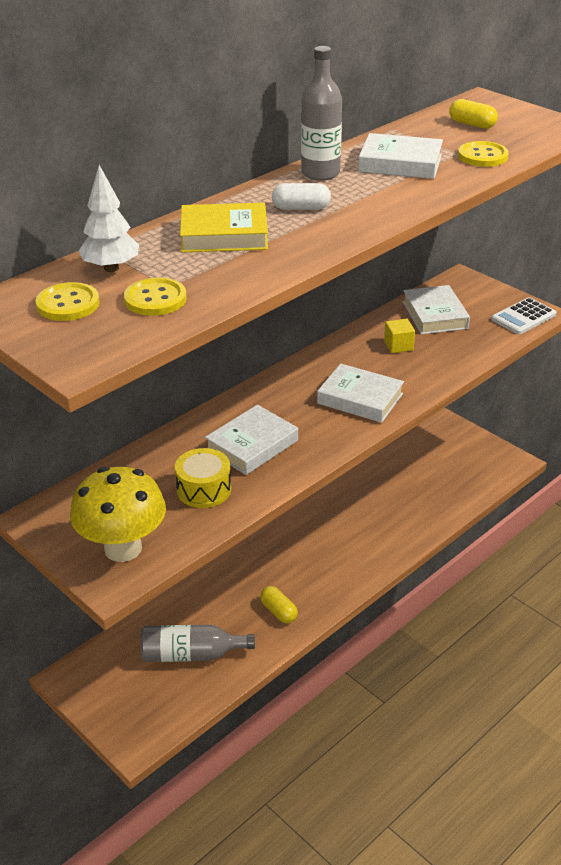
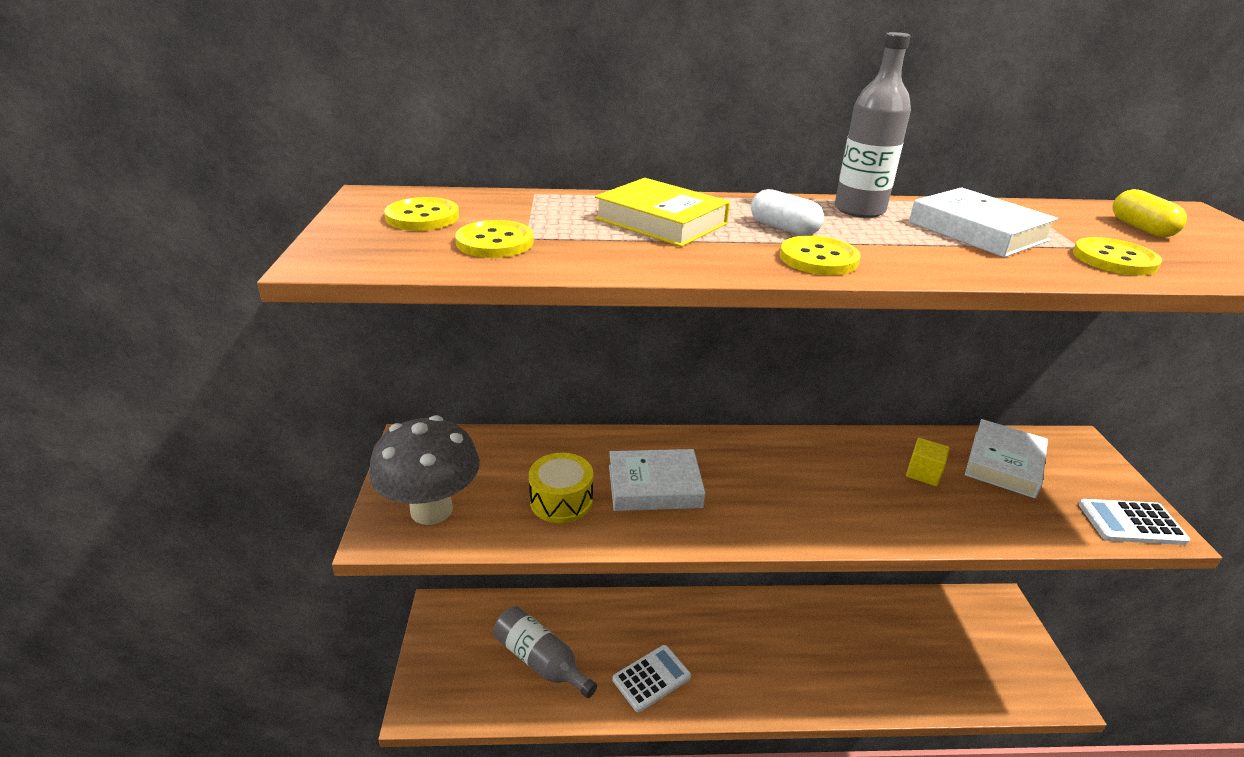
camera: 40 degrees right, 5 degrees down
yellow mushroom [70,467,166,562] -> grey mushroom [369,415,480,525]
white tree [78,165,139,272] -> none
yellow capsule [260,586,298,623] -> white calculator [613,645,691,712]
white book [317,363,404,423] -> none
none -> yellow button [780,236,861,275]

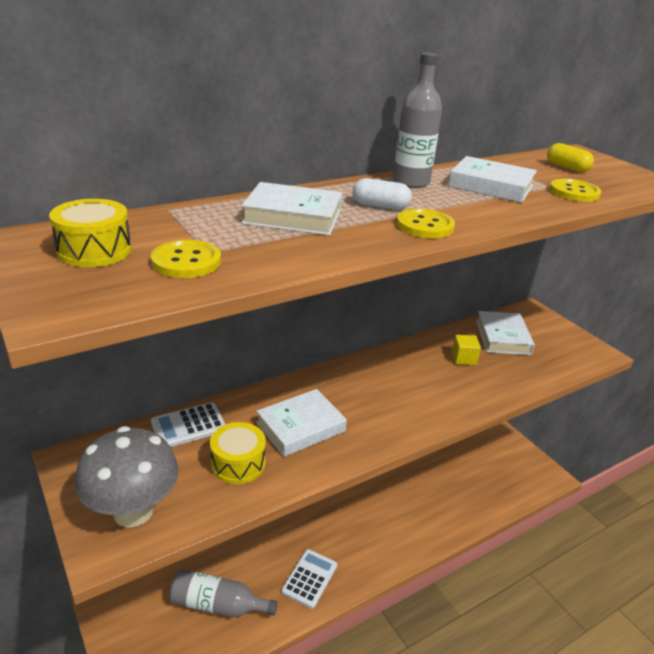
camera: 30 degrees left, 0 degrees up
yellow button [384,197,459,231] -> yellow drum [49,199,132,267]
yellow book [595,178,730,247] -> white book [242,182,342,236]
white calculator [1079,499,1190,545] -> white calculator moved to [151,402,226,447]

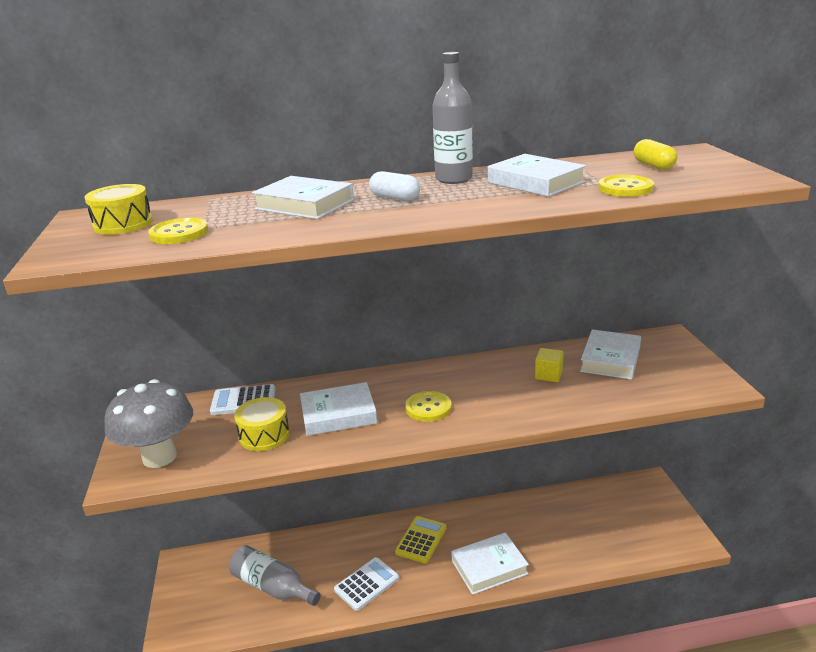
camera: 25 degrees right, 5 degrees down
yellow button [396,208,455,238] -> yellow button moved to [405,391,452,422]
none -> yellow calculator [395,516,447,564]
none -> white book [451,533,529,595]

